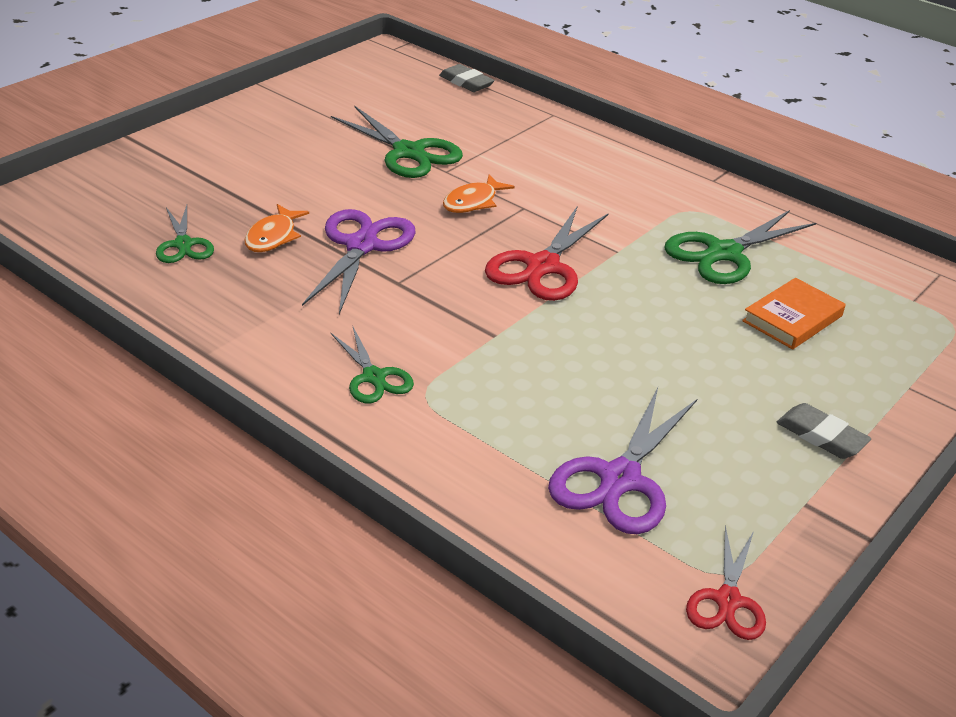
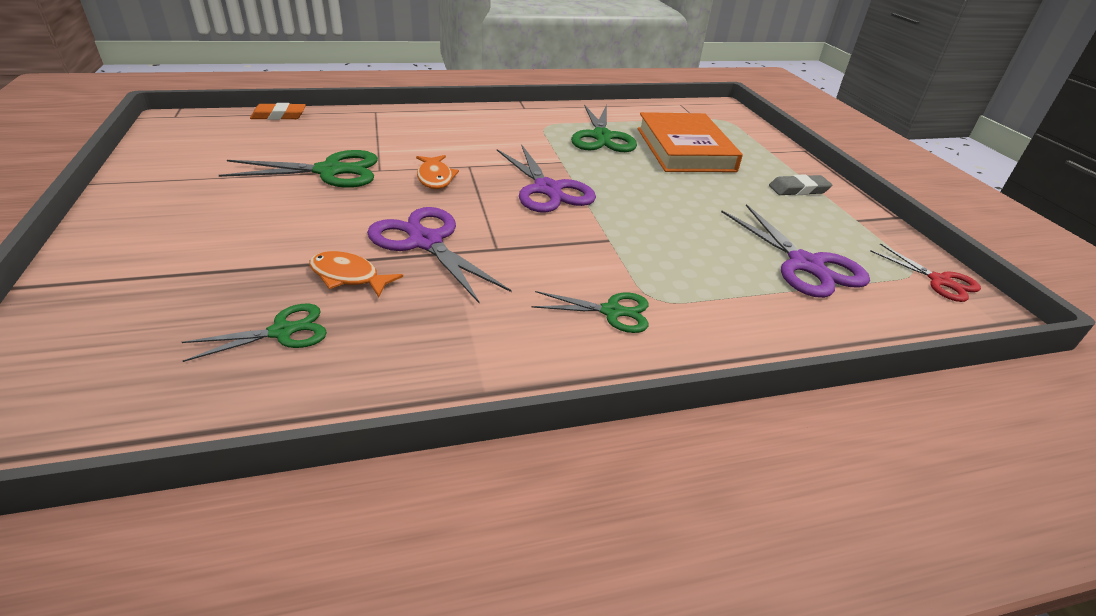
camera: 55 degrees left, 0 degrees up
green scissors [156,205,214,263] -> green scissors turned 45 degrees counterclockwise [182,304,327,362]
orange fish [244,204,309,252] -> orange fish turned 150 degrees clockwise [309,251,403,297]
grey eraser [439,64,495,92] -> orange eraser [250,103,306,120]
red scissors [485,207,609,301] -> purple scissors [497,145,596,213]
orange book [742,278,846,349] -> orange book [638,112,743,172], size x1.77

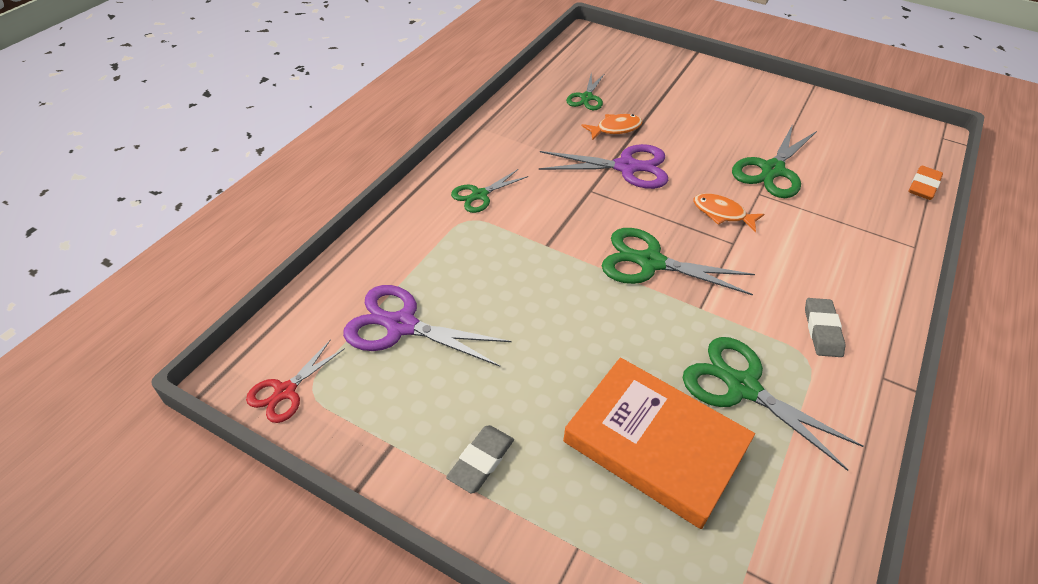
camera: 135 degrees right, 10 degrees up
purple scissors [497,145,596,213] -> green scissors [602,228,755,295]
red scissors [870,243,981,302] -> red scissors turned 60 degrees counterclockwise [246,339,345,423]
none -> grey eraser [805,298,846,357]

